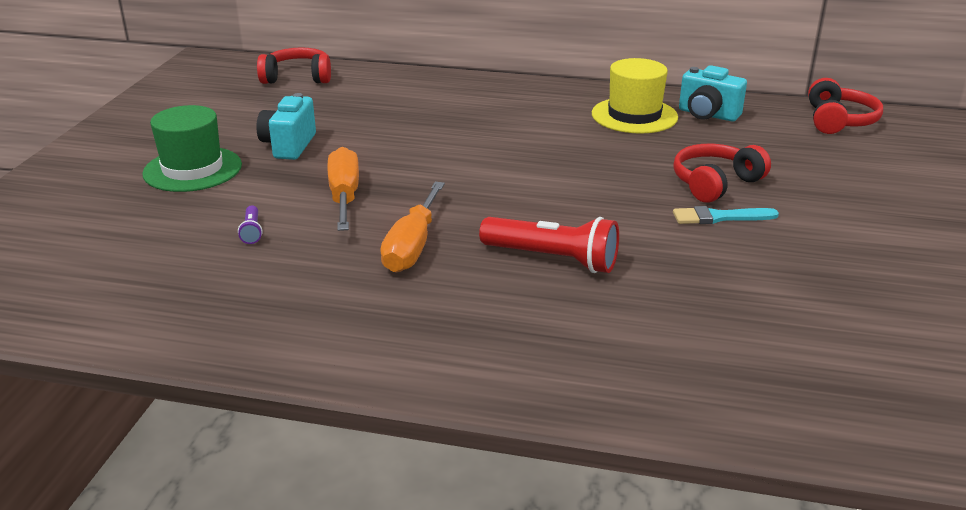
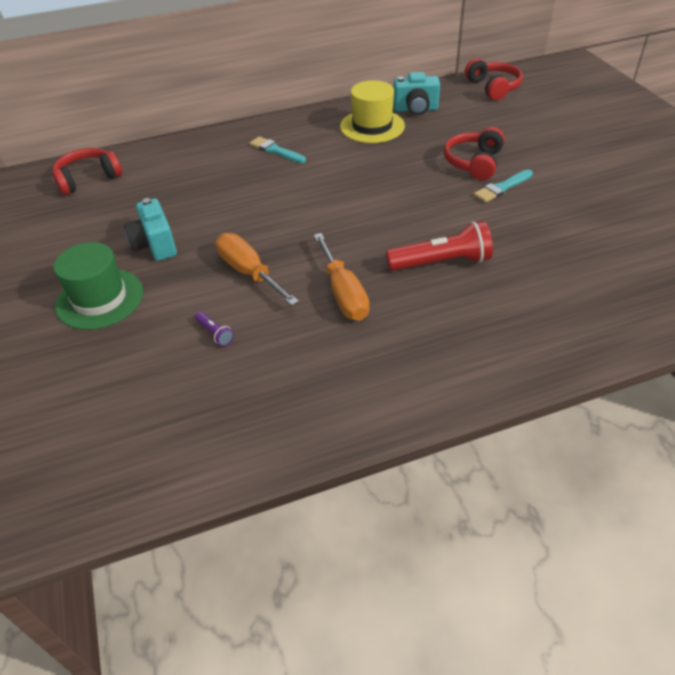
camera: 30 degrees left, 15 degrees up
none -> turquoise brush [249,136,306,163]

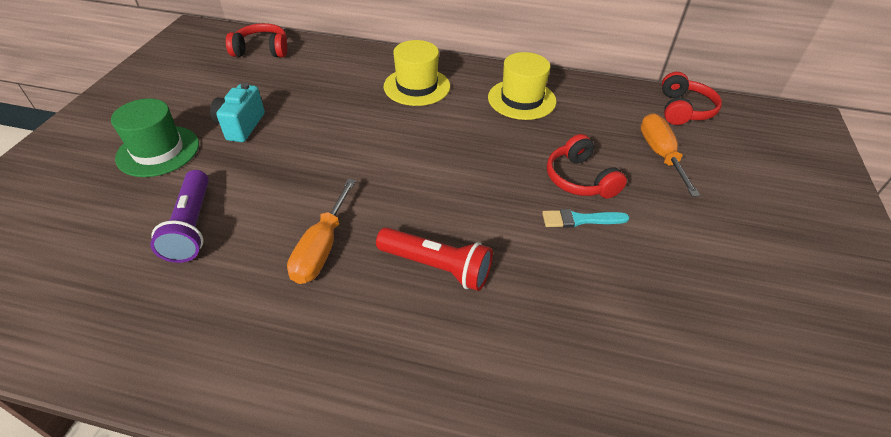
camera: 30 degrees right, 0 degrees up
purple flashlight [195,312,234,346] -> purple flashlight [150,170,209,263], size x2.23
orange screwdriver [216,233,299,306] -> orange screwdriver moved to [640,113,700,197]
turquoise brush [249,136,306,163] -> yellow hat [384,40,450,106]
turquoise camera [393,72,440,115] -> none
red headphones [444,127,505,180] -> red headphones turned 75 degrees counterclockwise [547,134,627,198]

